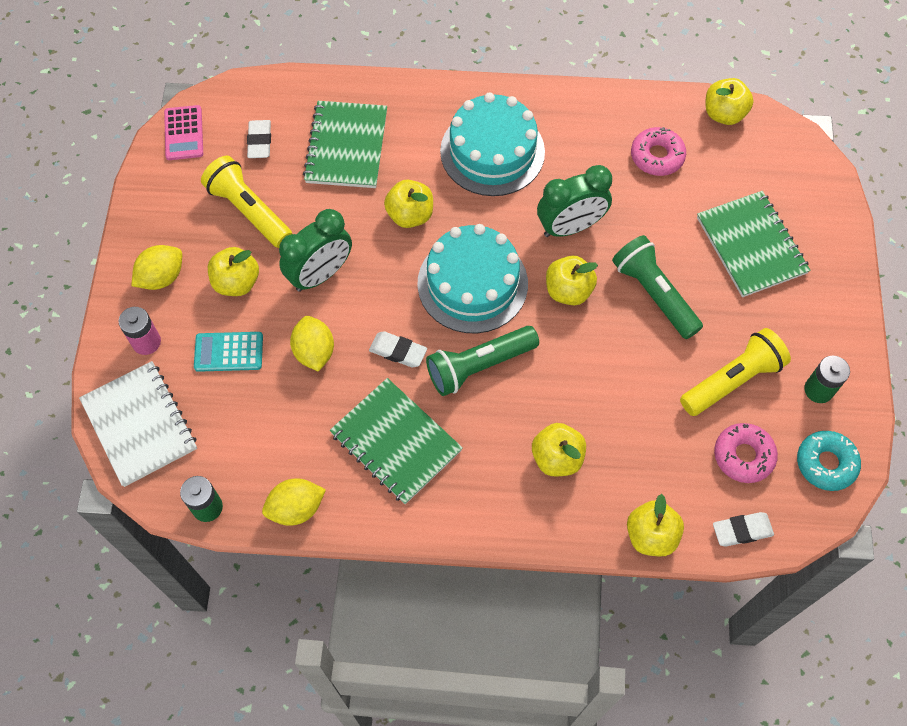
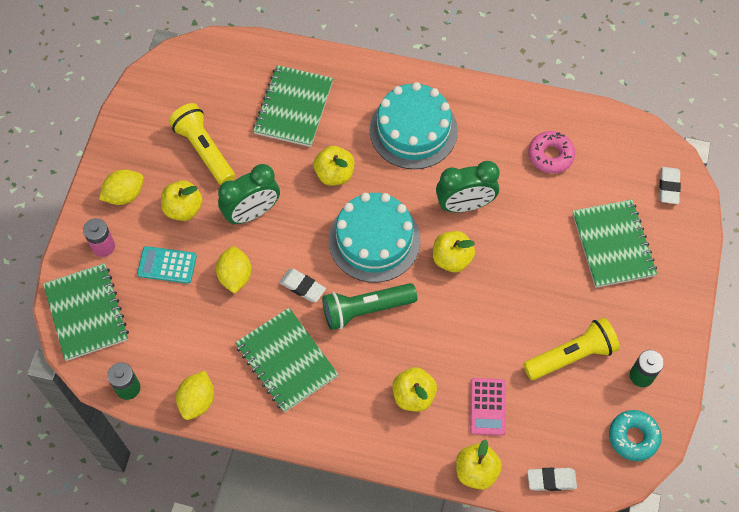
camera: 10 degrees right, 0 degrees up
white notebook [79,361,197,487] -> green notebook [43,263,129,361]
pink calculator [164,105,203,160] -> pink calculator moved to [470,378,506,436]
white eraser [247,120,271,158] -> white eraser moved to [659,167,681,204]
yellow lemon [262,479,326,526] -> yellow lemon turned 60 degrees counterclockwise [176,371,214,420]
green flashlight [612,235,703,339] -> none
yellow apple [706,78,754,125] -> none
pink donut [714,423,778,483] -> none

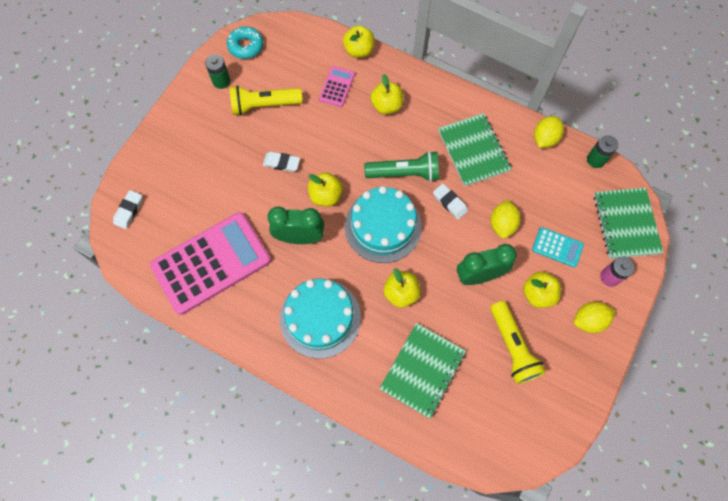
camera: 165 degrees left, 5 degrees up
white eraser [527,467,577,491] -> white eraser moved to [263,152,300,172]
pink donut [528,131,575,174] -> pink calculator [150,212,271,315]
green notebook [573,199,657,288] -> none

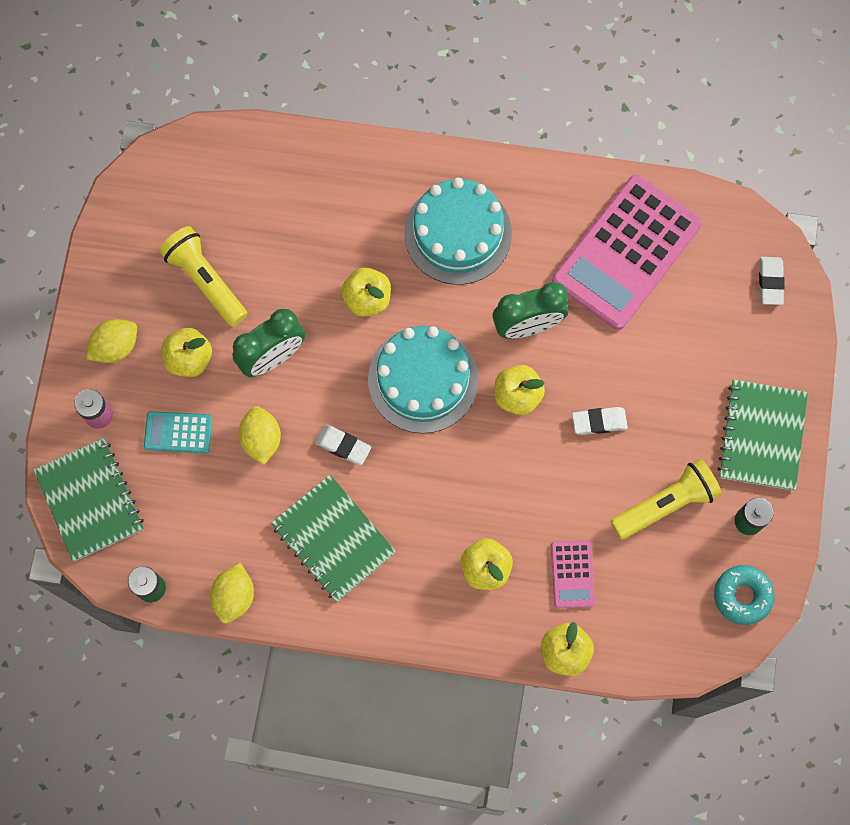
camera: 160 degrees right, 5 degrees up
green flashlight [364,151,439,182] -> none
green notebook [379,323,466,419] -> green notebook moved to [717,379,808,491]

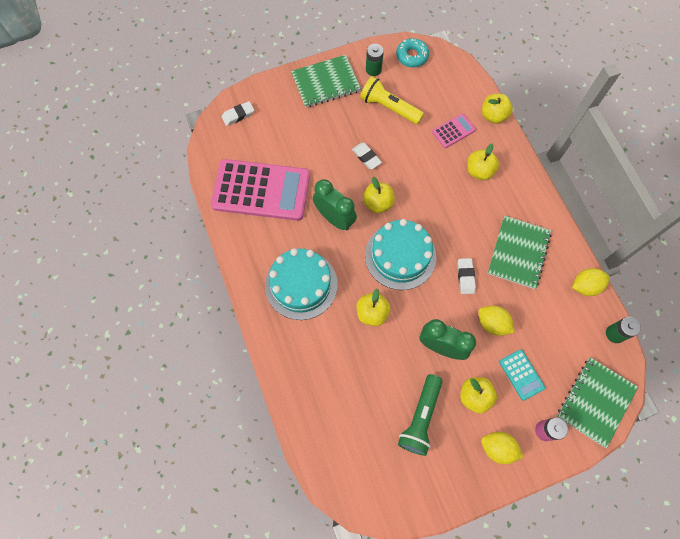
camera: 120 degrees left, 5 degrees down
yellow flashlight [159,226,247,327] -> green flashlight [398,374,443,456]
yellow lemon [238,406,281,465] -> yellow lemon turned 75 degrees clockwise [478,306,515,336]

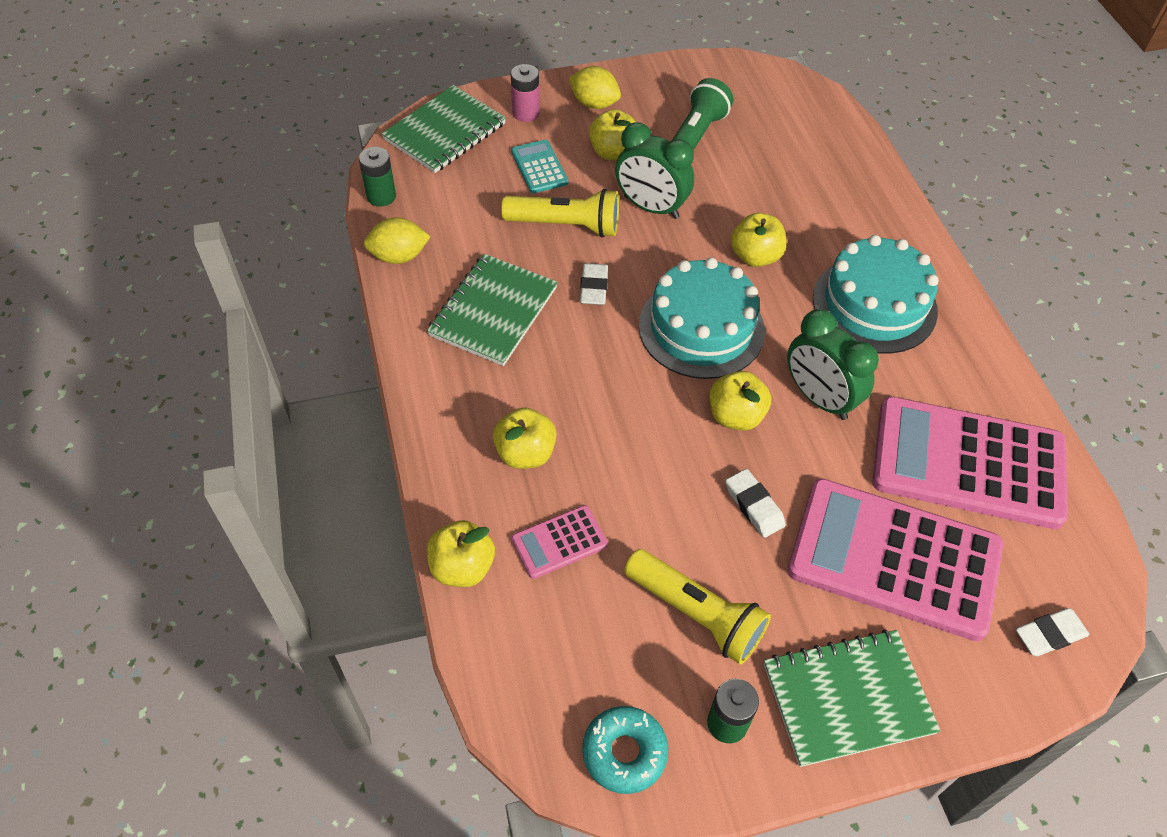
camera: 175 degrees left, 15 degrees down
yellow lemon [478,306,515,336] -> yellow flashlight [501,189,619,237]
none -> pink calculator [787,478,1003,641]

